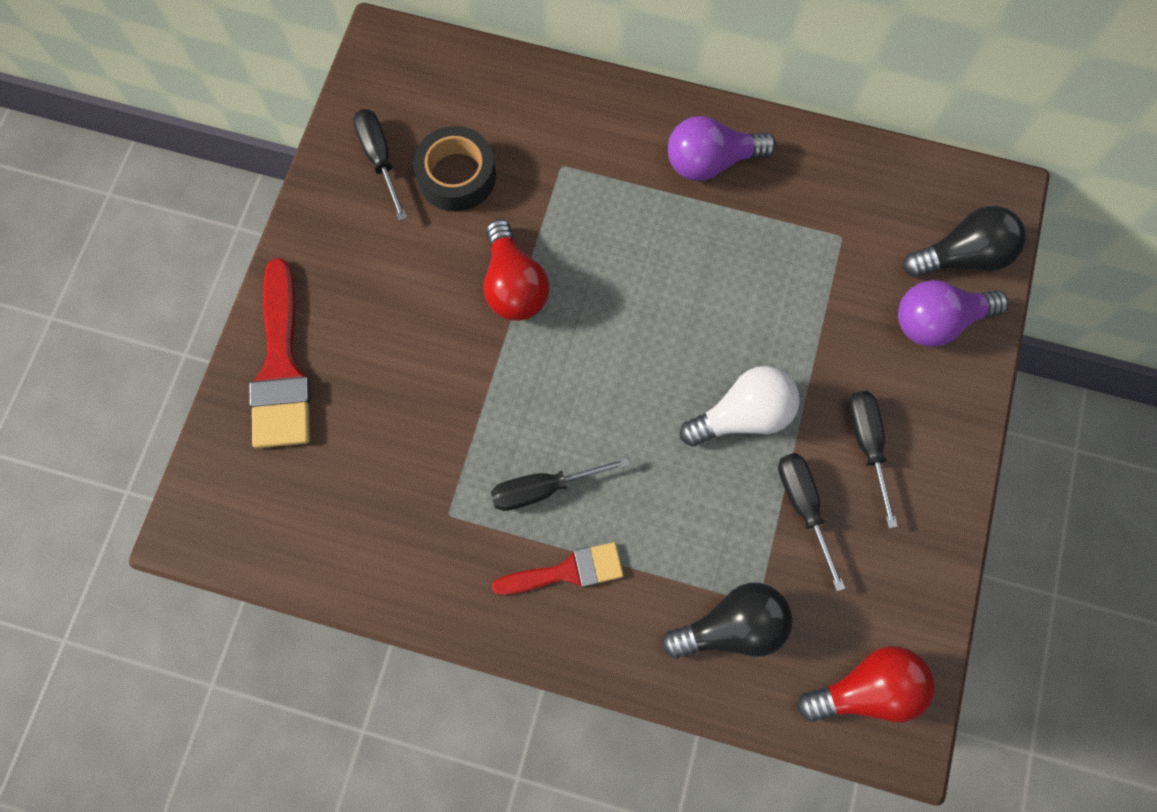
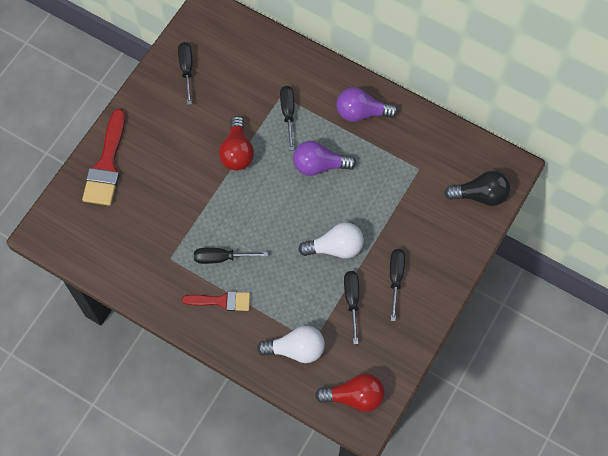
camera: 15 degrees right, 5 degrees down
black tape [413,126,496,211] -> none
black light bulb [662,583,793,659] -> white light bulb [257,326,325,363]
purple light bulb [898,280,1009,347] -> purple light bulb moved to [293,141,356,176]
none -> black screwdriver [280,86,294,150]

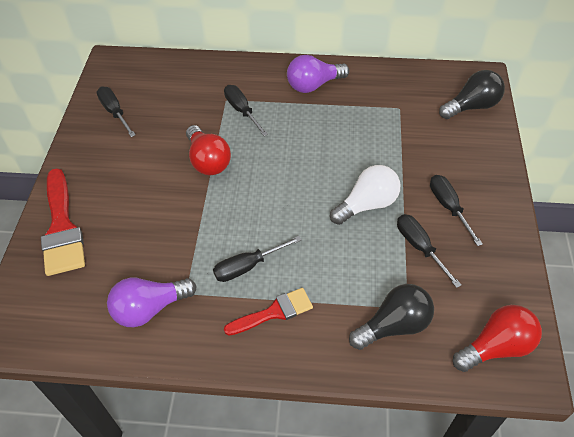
camera: 25 degrees left, 15 degrees down
white light bulb [257,326,325,363] -> black light bulb [349,284,434,350]
purple light bulb [293,141,356,176] -> purple light bulb moved to [107,278,196,327]

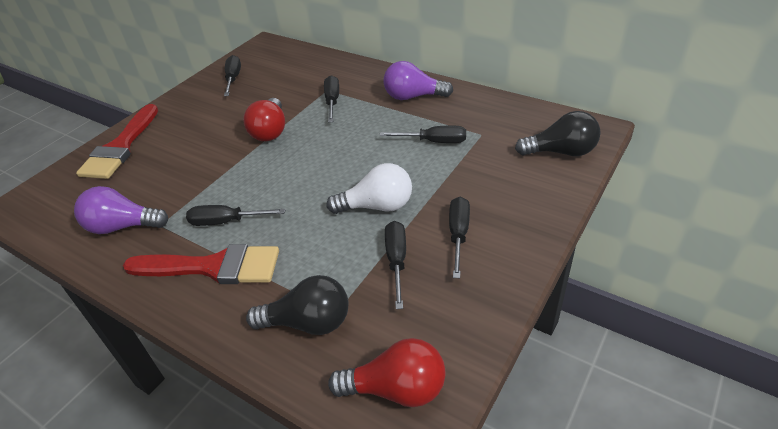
camera: 30 degrees right, 10 degrees down
red brush [224,288,313,336] -> red brush [123,244,279,284], size x1.62
none -> black screwdriver [379,126,466,143]

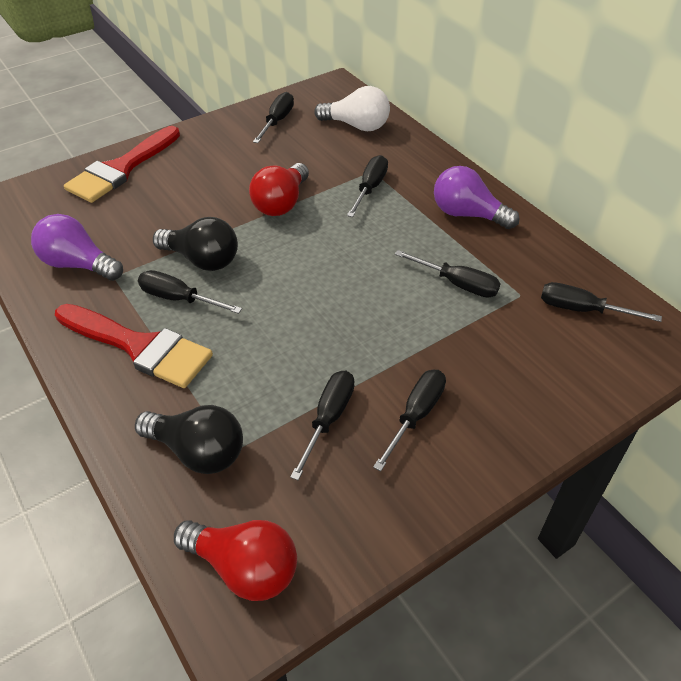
camera: 20 degrees right, 5 degrees up
white light bulb [327,163,412,214] -> white light bulb moved to [314,86,390,131]
black light bulb [515,111,601,156] -> black light bulb moved to [153,217,238,271]
none -> black screwdriver [541,282,662,322]

